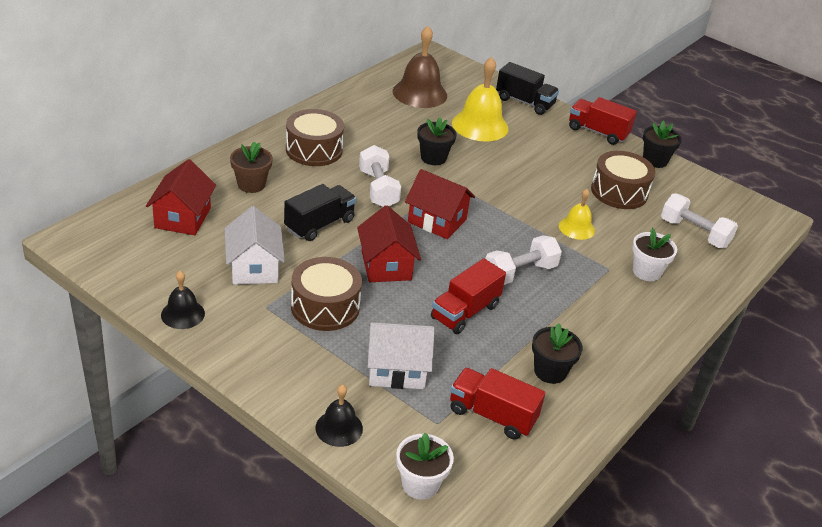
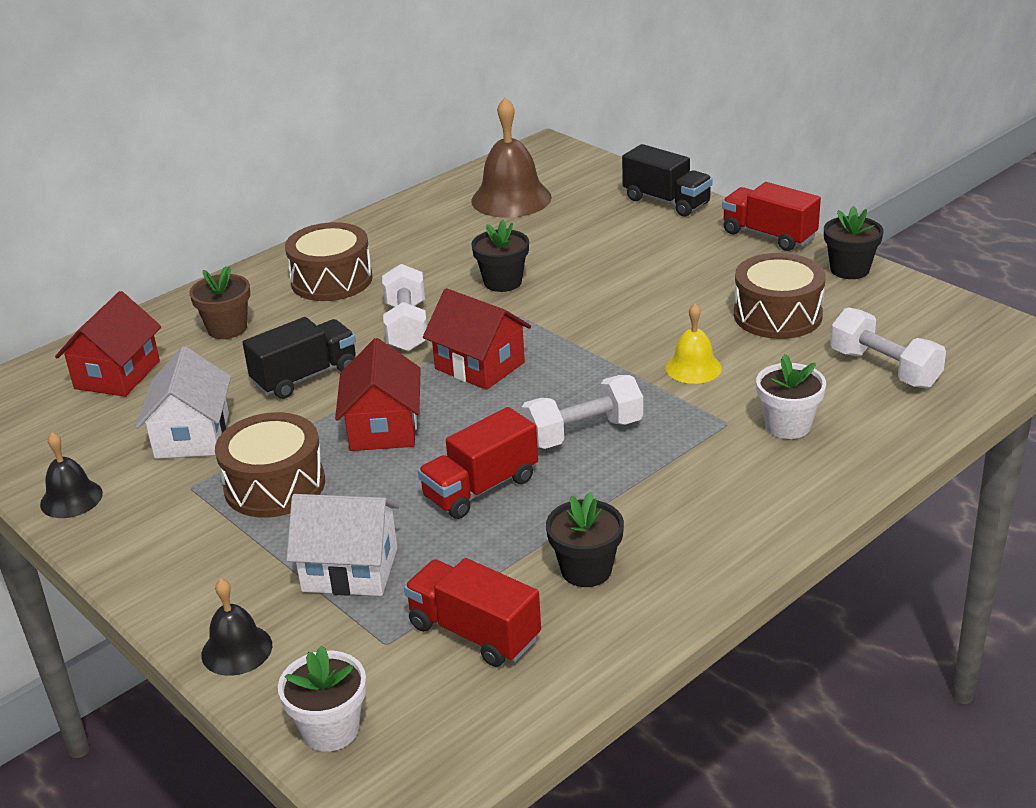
camera: 15 degrees right, 5 degrees down
yellow bell [452,57,509,141] -> none

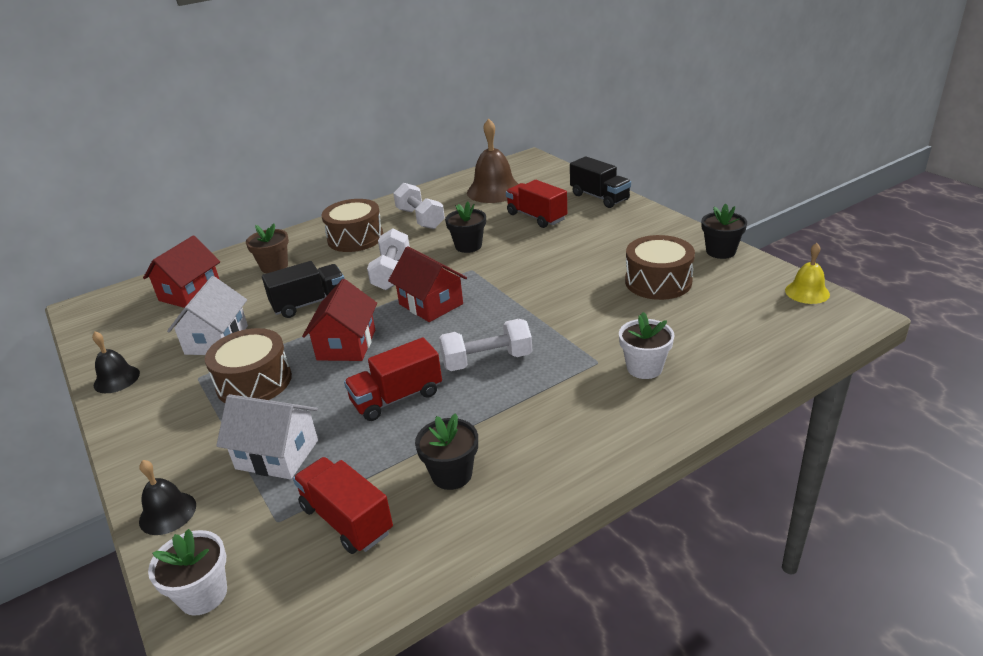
camera: 10 degrees right, 0 degrees up
yellow bell [666,303,722,384] -> yellow bell moved to [785,243,830,304]
red truck [722,182,821,251] -> red truck moved to [506,180,567,228]
white dumbbell [830,307,946,388] -> white dumbbell moved to [393,183,445,229]

